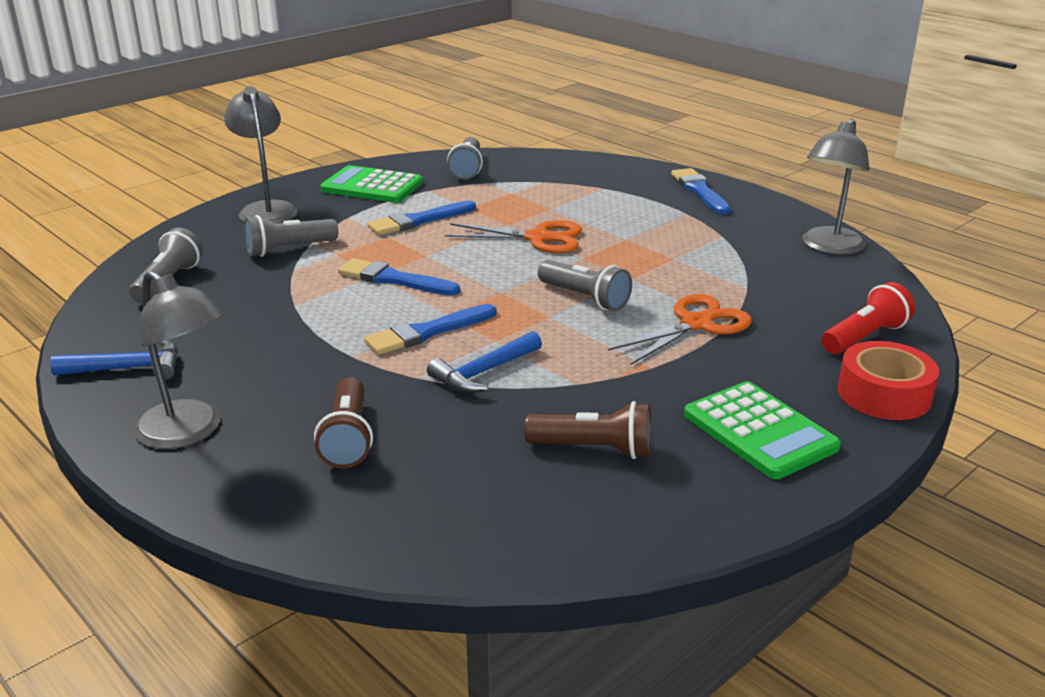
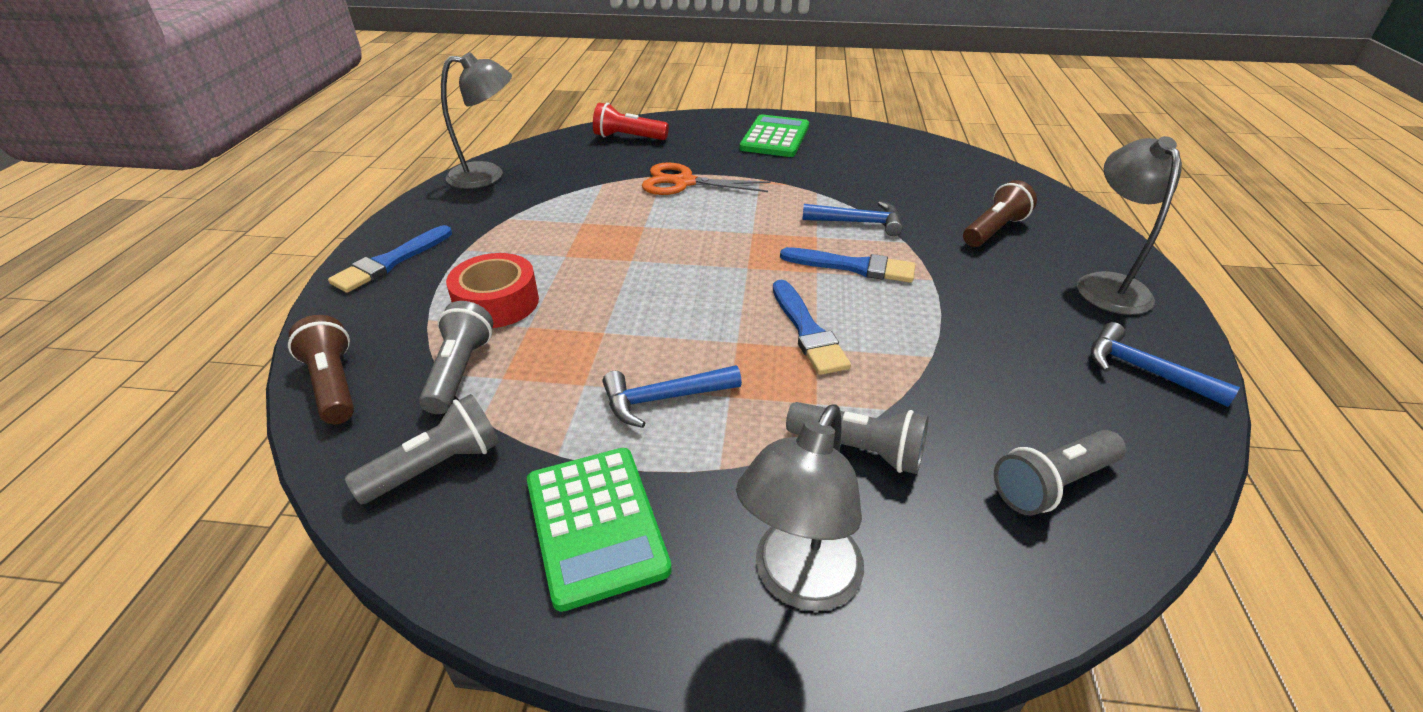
camera: 130 degrees left, 10 degrees up
blue brush [367,201,476,235] -> blue hammer [603,365,742,428]
orange scissors [445,220,582,253] -> none
brown flashlight [524,401,652,459] -> brown flashlight moved to [288,315,354,424]
grey flashlight [538,260,632,311] -> grey flashlight moved to [419,301,493,414]
red tape [838,341,939,420] -> red tape moved to [446,253,539,328]

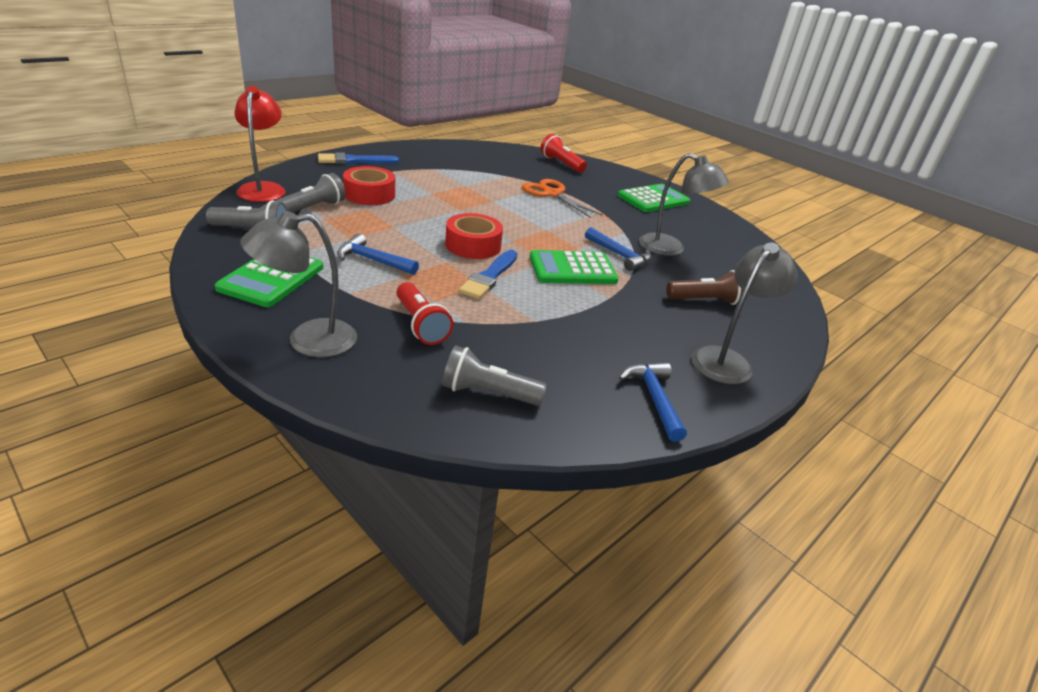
camera: 35 degrees right, 5 degrees down
brown flashlight [288,315,354,424] -> red lamp [234,86,286,202]
grey lamp [441,52,512,189] -> grey lamp moved to [639,153,729,256]
blue brush [780,247,915,283] -> green calculator [530,250,619,284]
grey flashlight [786,402,928,474] -> red flashlight [397,282,454,345]
none -> red tape [445,213,503,259]

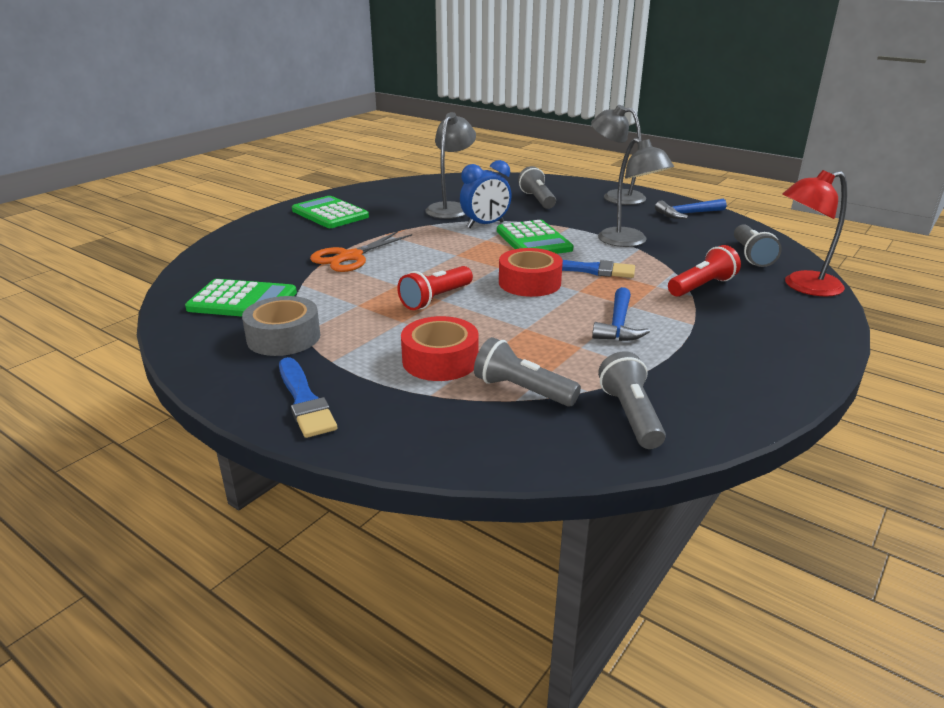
camera: 95 degrees left, 5 degrees down
green calculator [215,257,323,307] -> green calculator moved to [185,279,297,317]
red lamp [234,86,286,202] -> red lamp moved to [783,170,847,296]
grey lamp [240,211,357,357] -> grey lamp moved to [598,138,674,247]
red flashlight [541,134,587,172] -> red flashlight moved to [397,266,473,310]
blue hammer [585,227,652,271] -> blue clock [460,160,512,228]
brown flashlight [666,270,747,305] -> grey flashlight [518,166,556,209]
none -> grey tape [242,296,320,356]

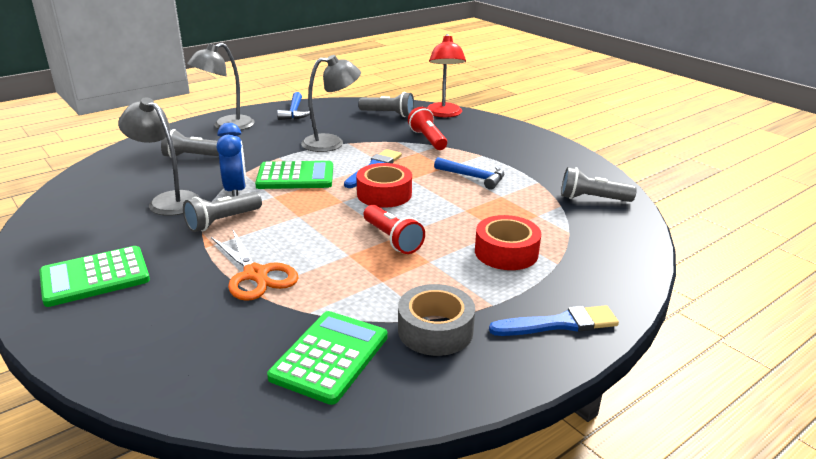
camera: 75 degrees left, 0 degrees up
grey flashlight [474,337,581,406] -> grey flashlight moved to [183,192,262,232]

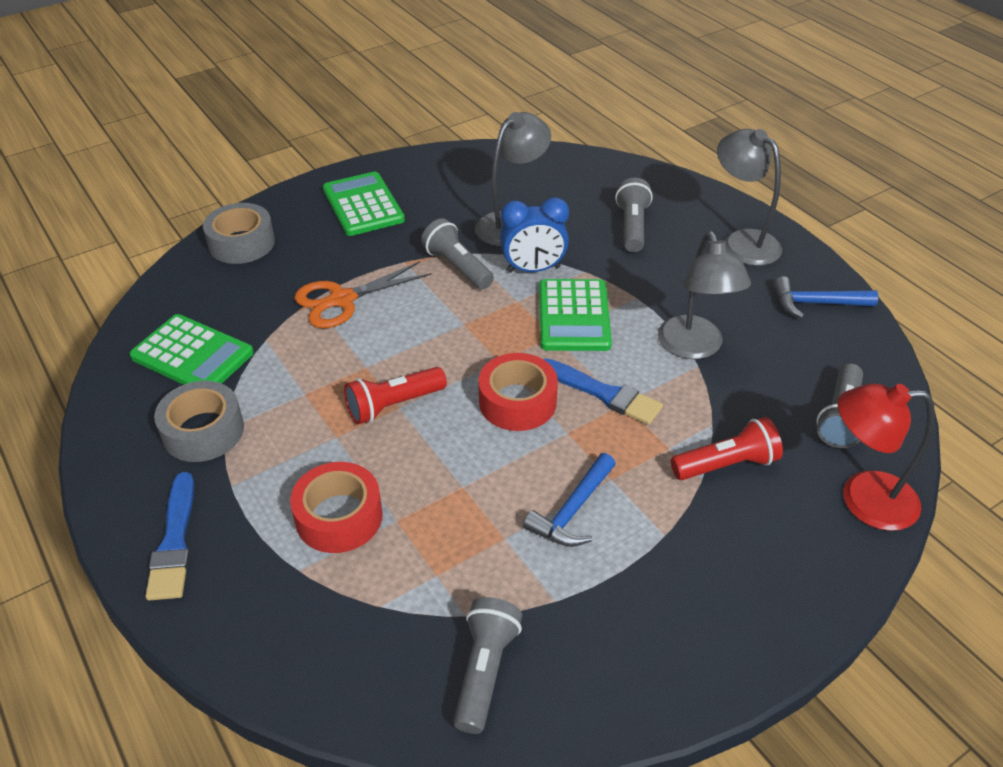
camera: 95 degrees right, 15 degrees up
none -> grey tape [203,203,275,264]

